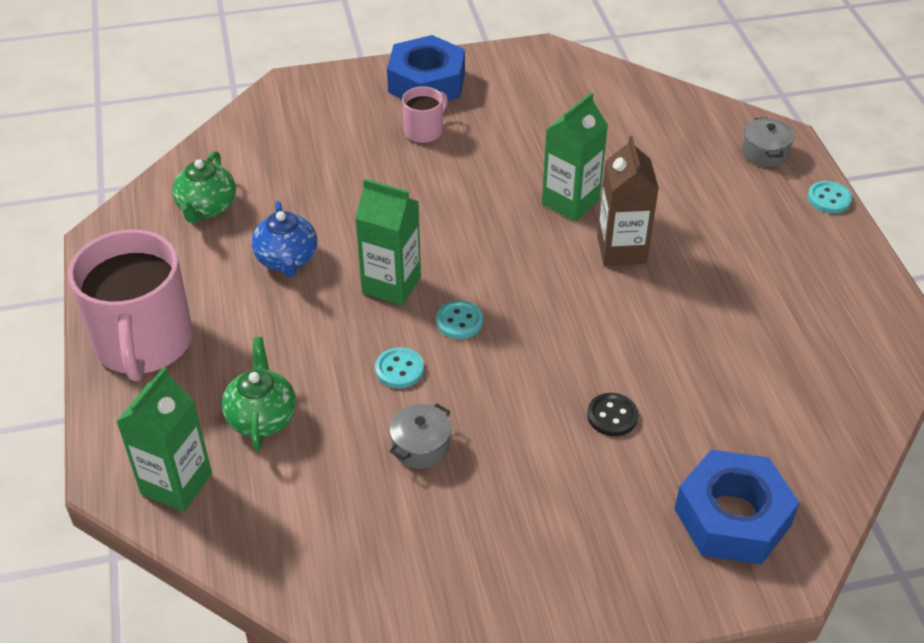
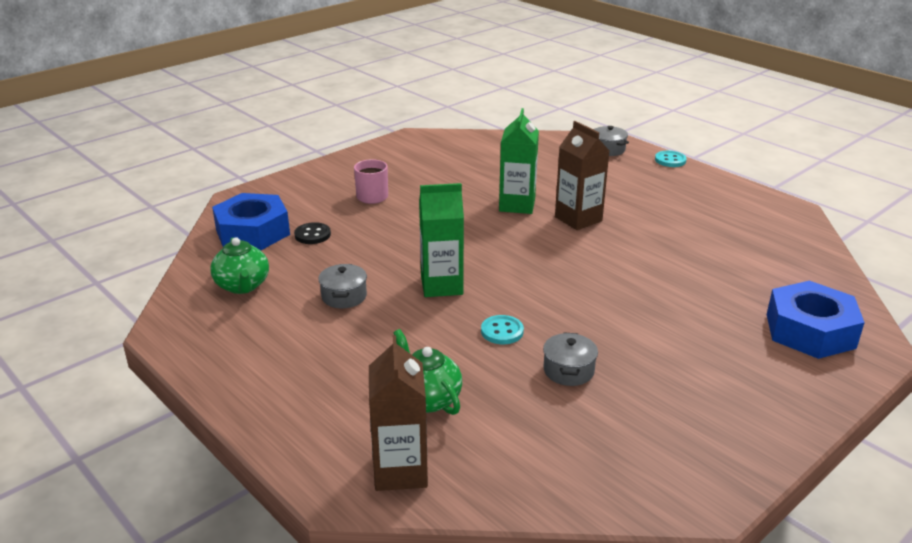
camera: 30 degrees left, 15 degrees down
pink mug [68,229,193,381] -> none
green carton [116,367,212,512] -> brown carton [369,335,428,491]
blue teapot [252,201,317,277] -> grey pot [318,264,367,308]
blue nut [387,35,465,101] -> blue nut moved to [212,193,290,250]
turquoise button [436,300,483,339] -> none
black button [587,393,638,436] -> black button moved to [294,222,331,244]

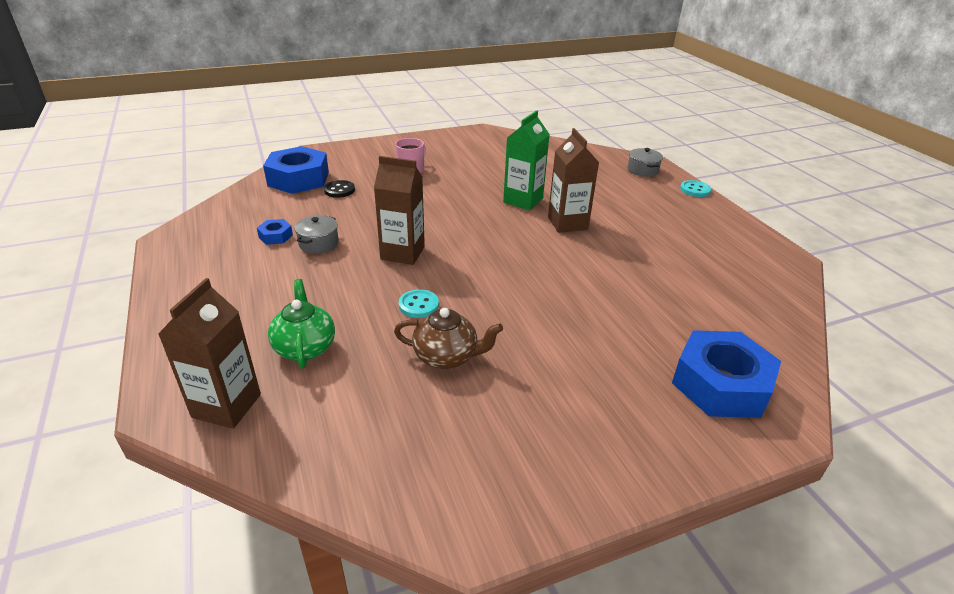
camera: 20 degrees right, 5 degrees up
green teapot [210,237,269,294] -> none
green carton [419,183,464,297] -> brown carton [374,156,425,265]
grey pot [543,332,598,386] -> brown teapot [394,308,503,369]
none -> blue nut [257,219,293,245]

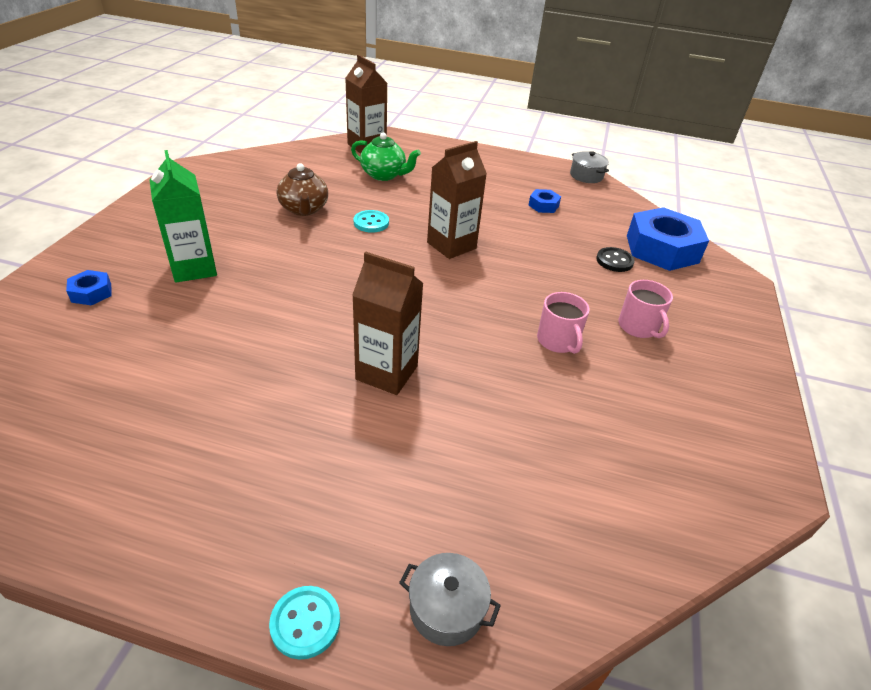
camera: 125 degrees right, 5 degrees up
grey pot [294,215,339,254] -> grey pot moved to [570,151,609,183]
brown teapot [394,308,503,369] -> brown teapot turned 60 degrees counterclockwise [277,163,328,216]
green carton [503,110,550,210] -> green carton moved to [150,150,217,283]
blue nut [672,330,781,418] -> blue nut [66,270,111,306], size x0.45
none -> pink mug [537,292,590,354]

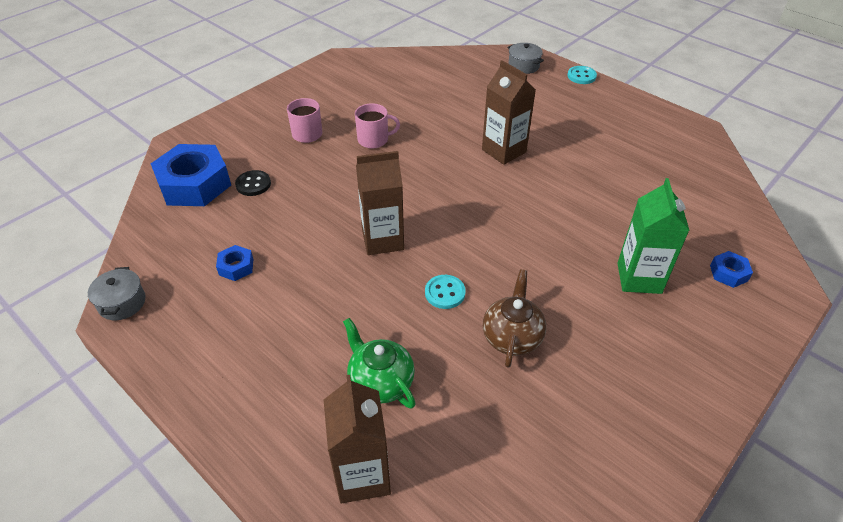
camera: 150 degrees left, 5 degrees up
pink mug [537,292,590,354] -> pink mug turned 75 degrees clockwise [355,103,400,148]

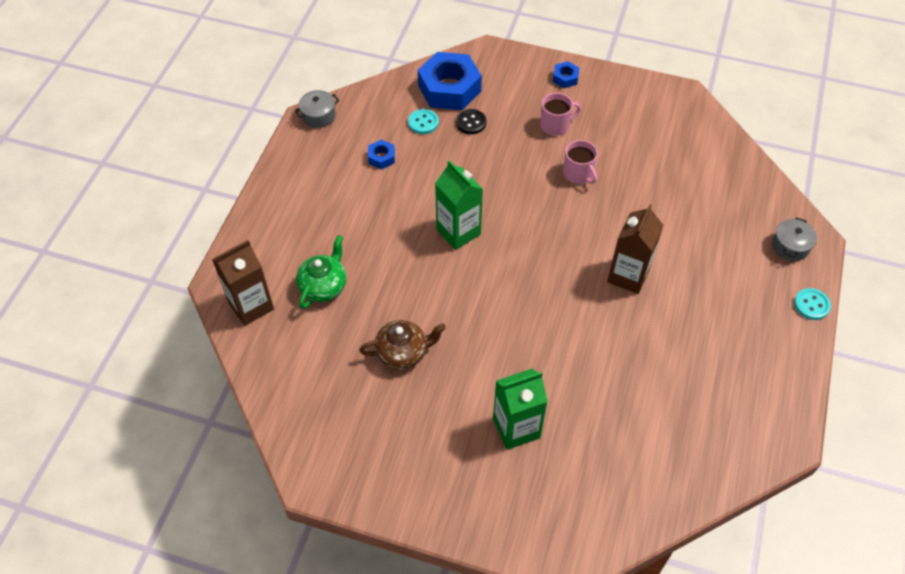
camera: 65 degrees right, 10 degrees up
brown carton [356,151,404,255] -> green carton [435,160,483,250]
turquoise button [425,275,466,309] -> turquoise button moved to [408,109,439,134]
blue nut [710,251,753,288] -> blue nut moved to [553,61,579,88]

